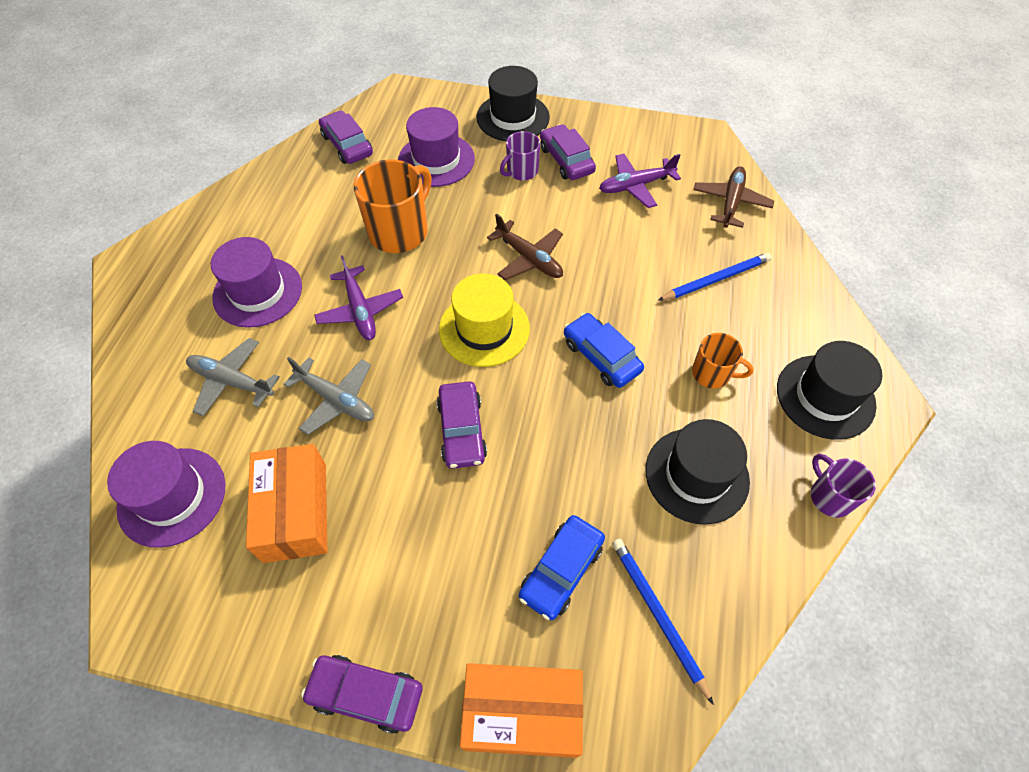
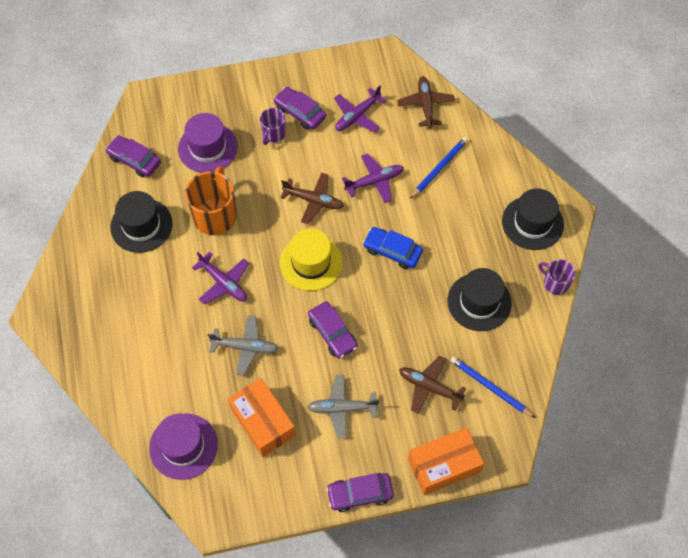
camera: 25 degrees left, 5 degrees up
grey plane [186,338,280,416] -> grey plane moved to [308,375,380,439]
purple hat [211,237,302,328] -> none
black hat [477,66,550,141] -> black hat moved to [110,191,172,253]
blue car [519,515,605,620] -> brown plane [399,356,467,414]
orange mug [692,333,754,389] -> none
none -> purple plane [342,153,404,203]

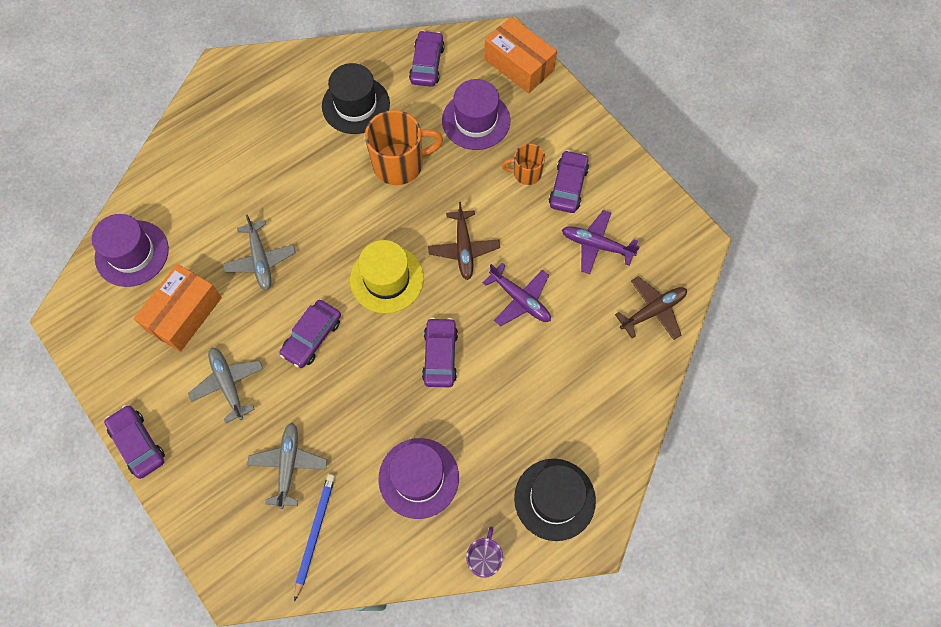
camera: 65 degrees right, 5 degrees up
purple plane [192,252,249,304] -> none
purple mug [260,108,286,145] -> orange mug [502,144,545,185]
blue car [363,227,423,269] -> purple car [422,318,458,387]
brown plane [399,356,467,414] -> grey plane [247,423,327,509]
orange box [408,428,484,495] -> orange box moved to [484,16,557,93]
blue pencil [410,137,468,199] -> none
black hat [448,268,512,331] -> purple hat [379,438,459,519]

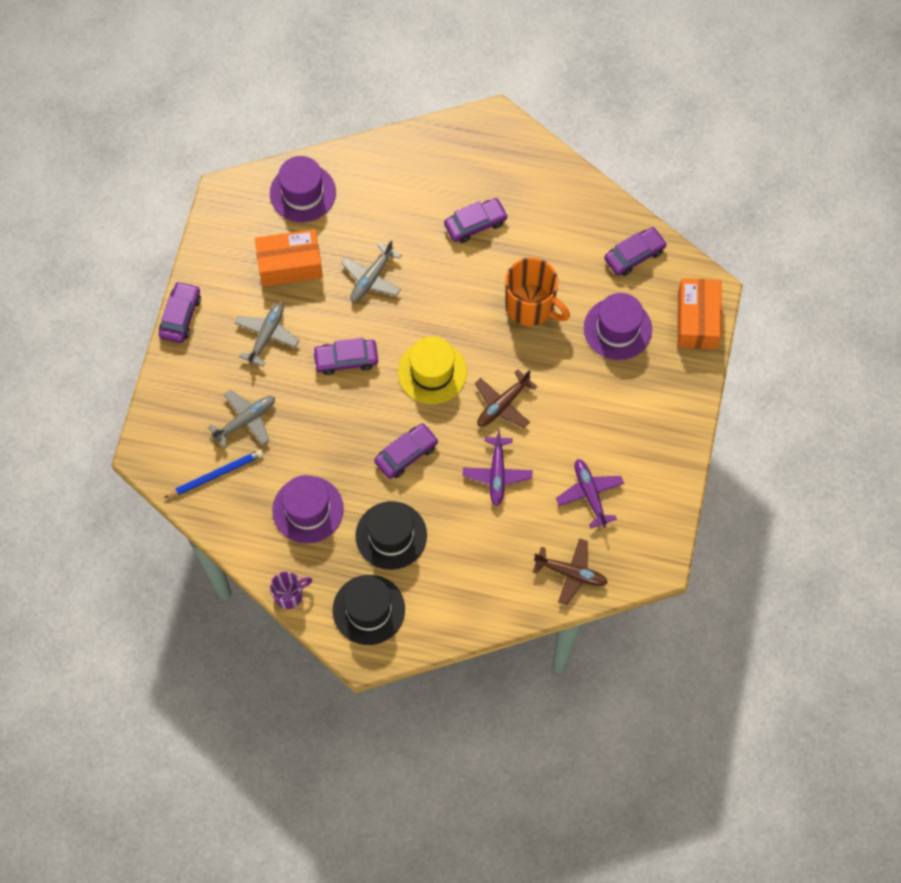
camera: 50 degrees right, 0 degrees up
black hat [322,63,390,134] -> black hat moved to [356,501,427,570]
orange mug [502,144,545,185] -> none
purple car [549,150,589,213] -> purple car moved to [444,198,508,243]

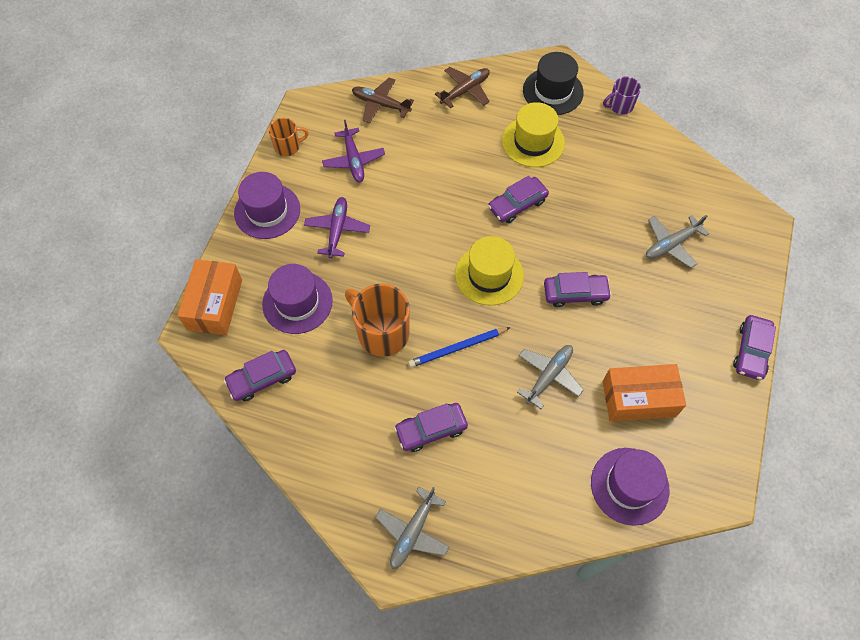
camera: 175 degrees left, 5 degrees down
blue pencil [164,450,263,498] -> blue pencil moved to [408,327,511,368]
grey plane [235,303,299,367] -> grey plane moved to [375,487,449,569]
purple hat [272,475,344,544] -> purple hat moved to [234,172,300,239]
black hat [356,501,427,570] -> yellow hat [502,102,565,167]
purple plane [463,430,532,506] -> purple plane moved to [304,197,370,258]
brown plane [475,369,537,428] -> brown plane moved to [435,67,490,109]
none -> orange mug [268,118,309,156]

